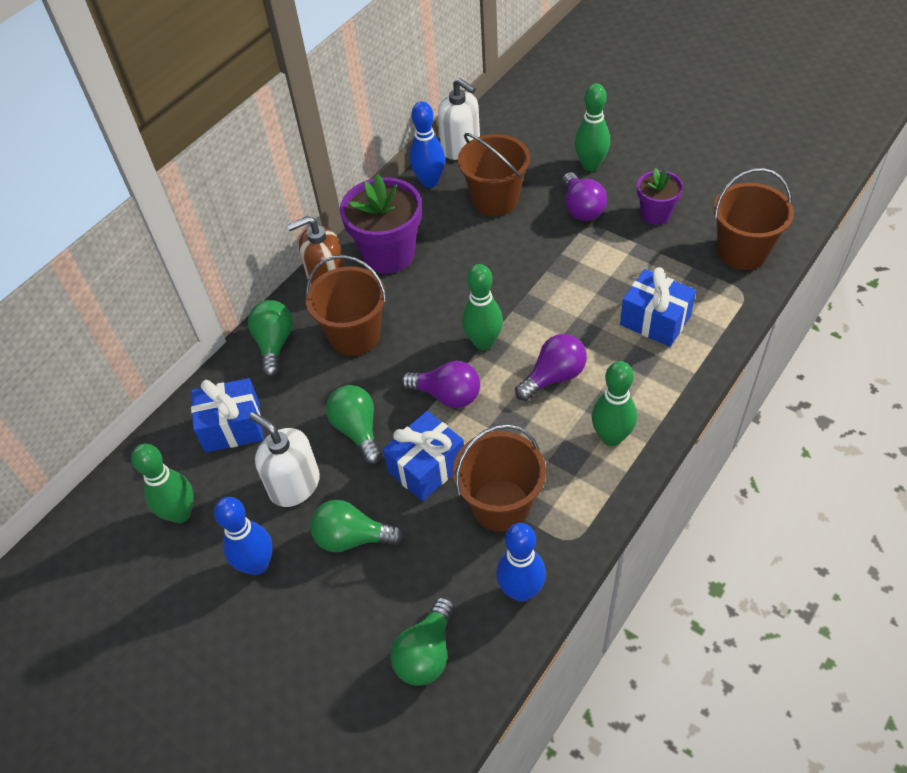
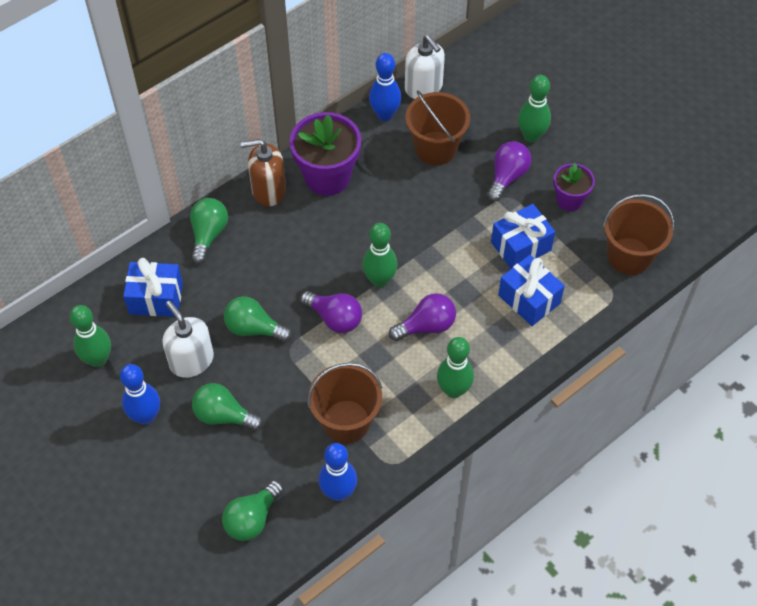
camera: 10 degrees right, 5 degrees up
brown bucket [306,255,387,356] -> none
green light bulb [326,385,382,465] -> green light bulb turned 60 degrees counterclockwise [224,296,292,342]
blue gift [383,411,464,501] -> blue gift moved to [491,204,555,269]
purple light bulb [562,172,607,221] -> purple light bulb turned 150 degrees counterclockwise [487,141,532,202]

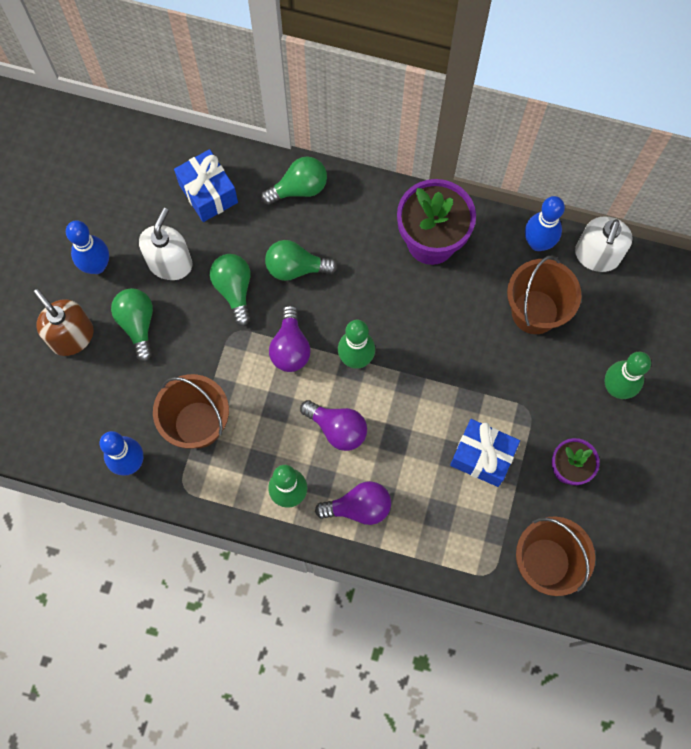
camera: 55 degrees right, 15 degrees up
green bowling pin [70,305,111,367] -> none
green light bulb [222,480,283,541] -> green light bulb moved to [265,240,338,281]
brown soap dispenser [241,139,286,206] -> brown soap dispenser moved to [34,289,94,356]
purple light bulb [487,141,532,202] -> purple light bulb moved to [315,481,391,525]
blue gift [498,255,565,326] -> none

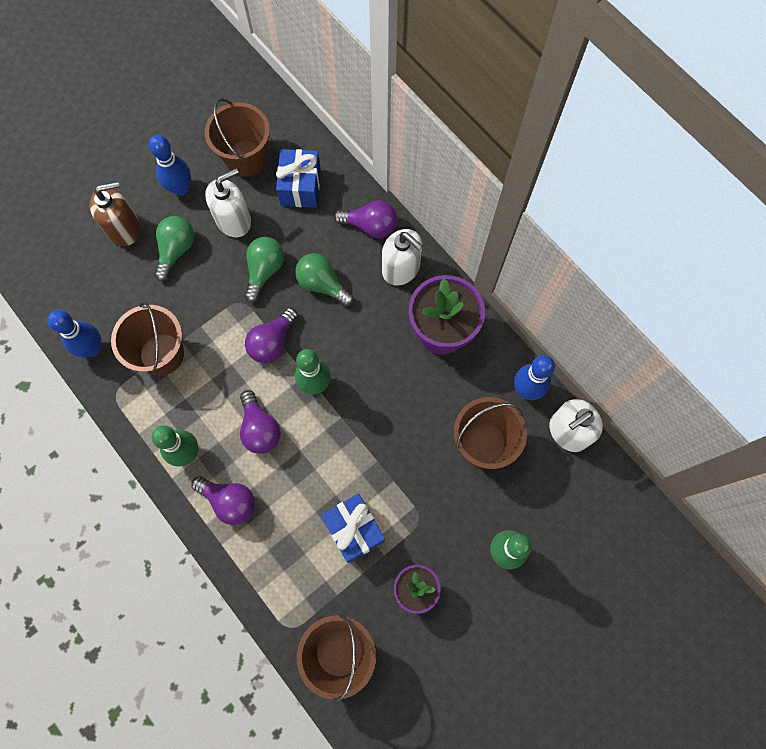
camera: 35 degrees right, 0 degrees up
brown soap dispenser [34,289,94,356] -> brown soap dispenser turned 75 degrees clockwise [90,181,140,246]
green light bulb [261,156,327,205] -> purple light bulb [334,200,397,238]
none -> brown bucket [205,98,270,177]
none -> white soap dispenser [382,229,423,286]

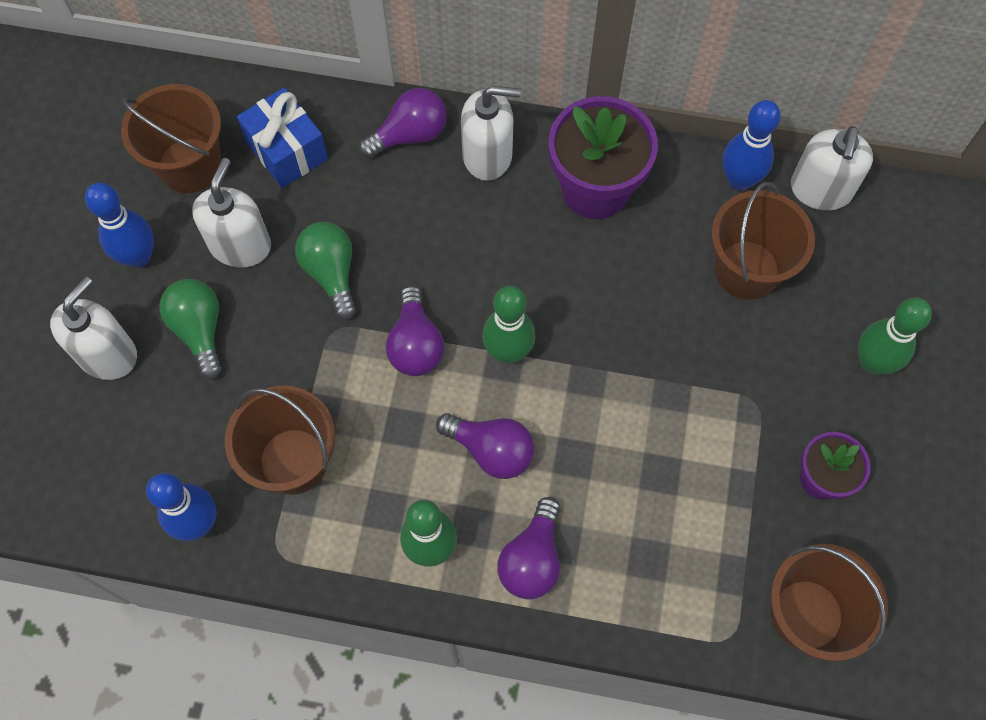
camera: 40 degrees left, 5 degrees down
brown soap dispenser [90,181,140,246] -> white soap dispenser [50,277,137,380]
purple light bulb [191,476,255,525] -> purple light bulb turned 120 degrees clockwise [497,497,560,599]
green light bulb [295,253,354,307] -> none
blue gift [321,493,385,563] -> none

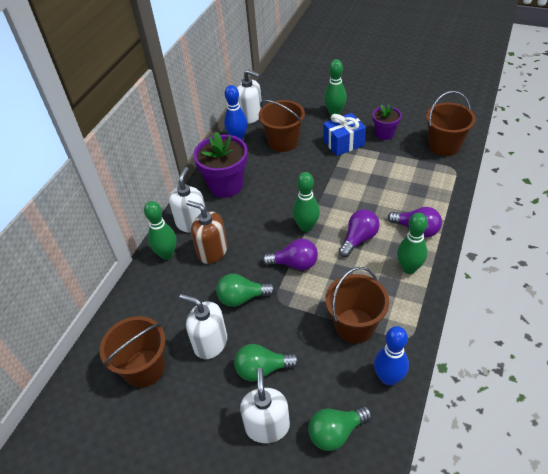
camera: 75 degrees left, 20 degrees down
white soap dispenser [50,277,137,380] -> white soap dispenser turned 45 degrees clockwise [240,368,290,443]
blue bowling pin [85,183,154,268] -> none
blue gift [237,88,328,188] -> blue gift moved to [323,113,366,156]
purple light bulb [358,88,447,159] -> green bowling pin [144,201,177,260]
none -> brown soap dispenser [187,200,228,264]
none -> green light bulb [308,406,372,451]

